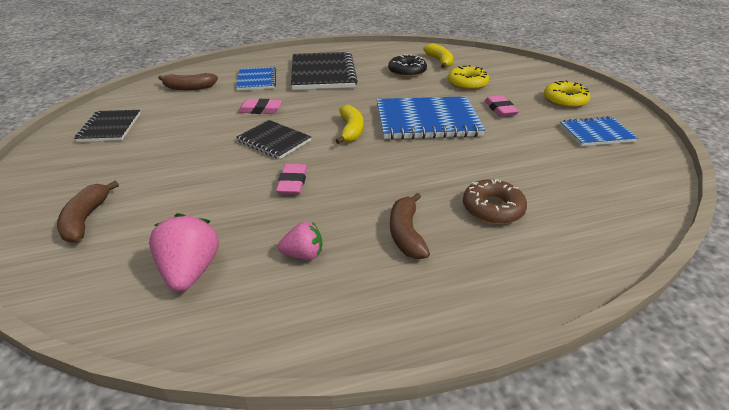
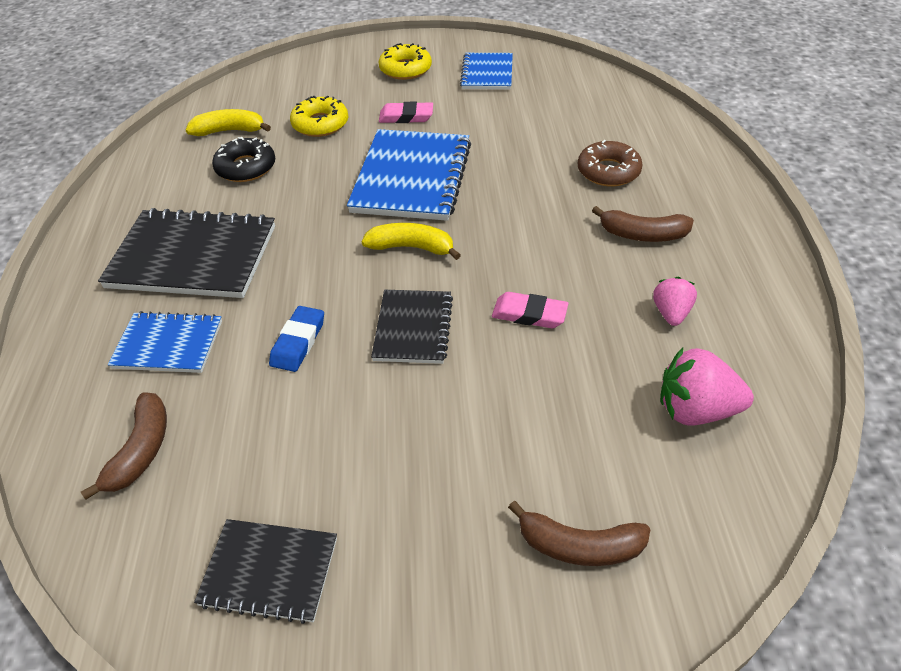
camera: 75 degrees left, 10 degrees up
black notebook [236,120,311,159] -> black notebook turned 45 degrees counterclockwise [371,290,453,364]
pink eraser [238,99,282,114] -> blue eraser [269,306,324,372]

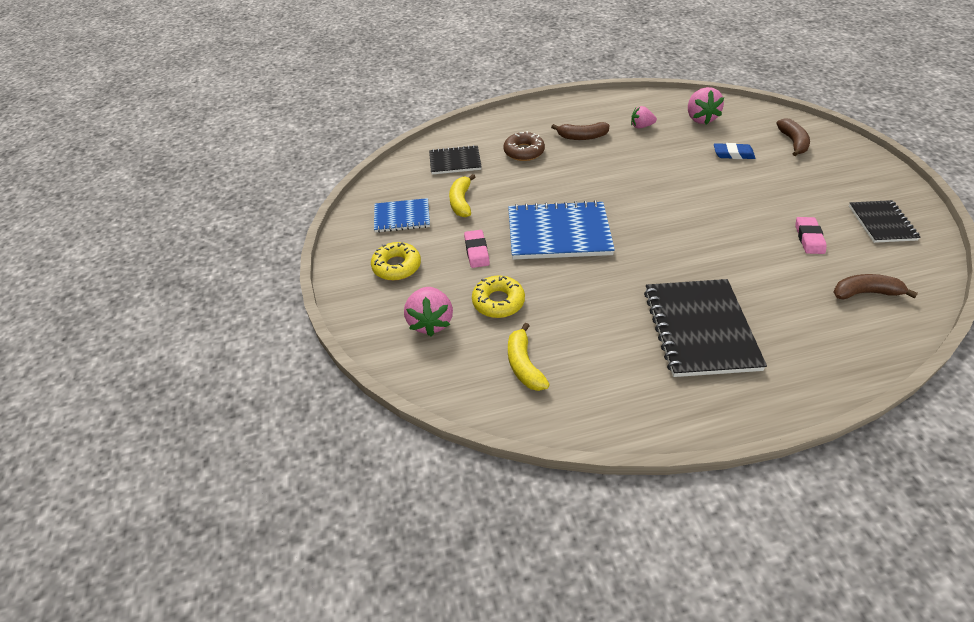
camera: 100 degrees left, 0 degrees up
blue notebook [108,311,222,373] -> none
black donut [212,137,275,182] -> none
blue eraser [269,306,324,372] -> blue eraser moved to [714,143,755,159]
yellow banana [361,223,461,260] -> yellow banana moved to [449,174,475,217]
black notebook [371,290,453,364] -> black notebook moved to [429,145,482,175]
pink eraser [492,292,569,328] -> pink eraser moved to [795,217,827,254]
brown banana [592,206,694,242] -> brown banana turned 90 degrees clockwise [551,122,609,140]
none -> pink strawberry [404,287,453,336]

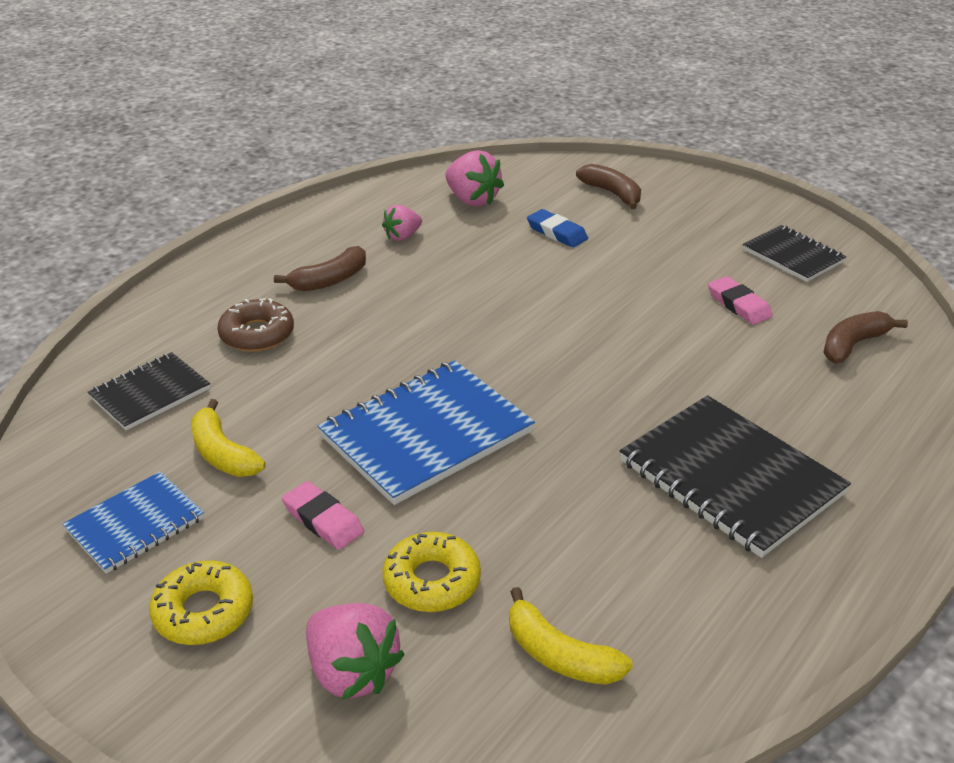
camera: 40 degrees left, 10 degrees down
blue eraser [714,143,755,159] -> blue eraser turned 75 degrees clockwise [527,209,588,247]

